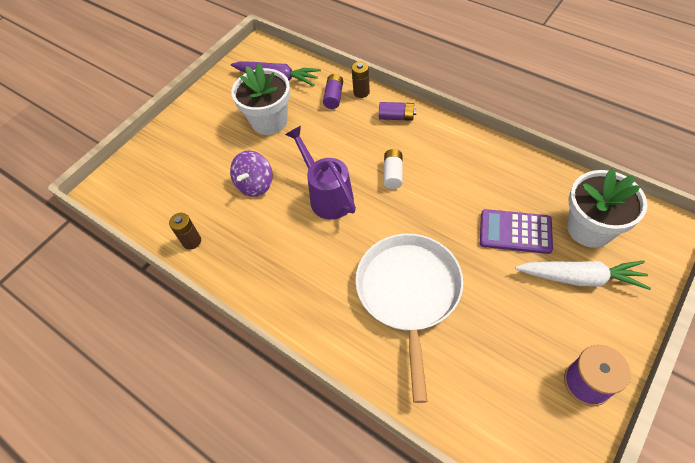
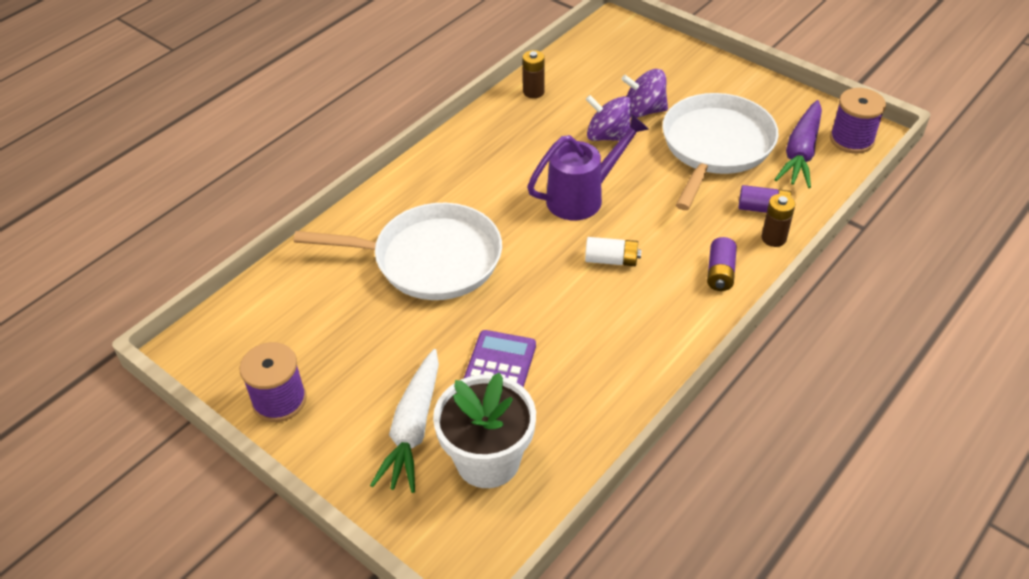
camera: 90 degrees right, 10 degrees down
white flower pot [231,63,290,135] -> white pan [662,93,779,210]
none -> purple spinning top [621,69,668,118]
none -> purple spool [830,88,886,154]

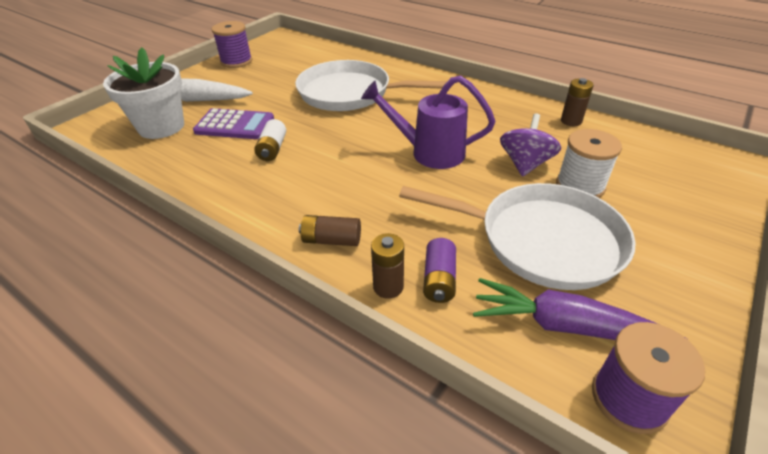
camera: 85 degrees right, 5 degrees down
white pan [294,203,502,300] -> white pan turned 105 degrees clockwise [295,60,447,111]
purple watering can [527,114,649,220] -> purple watering can turned 135 degrees clockwise [361,75,495,169]
white battery [585,237,642,266] -> white battery moved to [254,119,286,161]
purple spinning top [621,69,668,118] -> white spool [556,129,622,198]
purple battery [707,237,737,291] -> brown battery [299,215,361,246]

